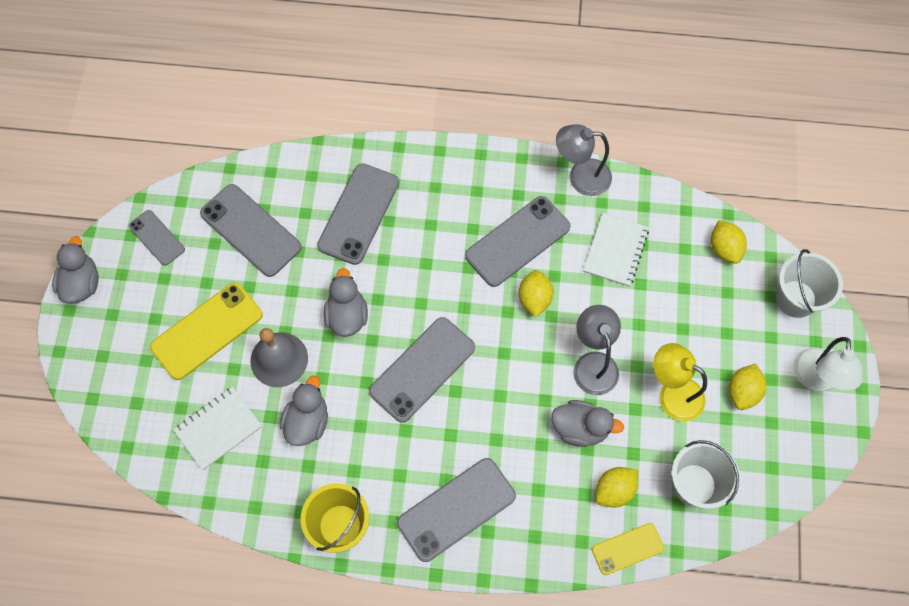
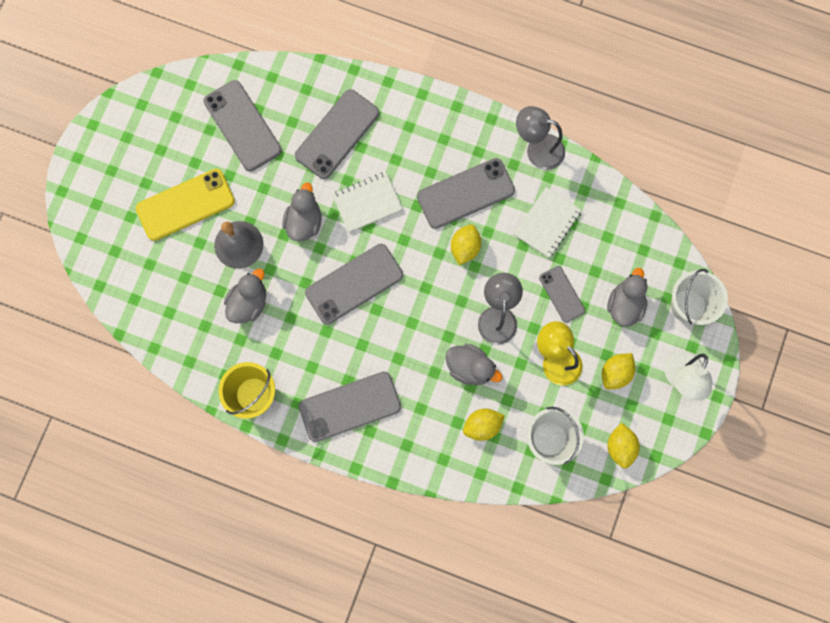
camera: 15 degrees right, 10 degrees up
grey duck [52,236,99,304] -> grey duck moved to [607,268,648,327]
grey phone [129,210,185,266] -> grey phone moved to [539,266,585,323]
white notebook [173,387,262,470] -> white notebook moved to [332,172,403,232]
yellow phone [592,523,664,575] -> none
yellow lemon [711,220,747,264] -> yellow lemon moved to [607,423,640,469]

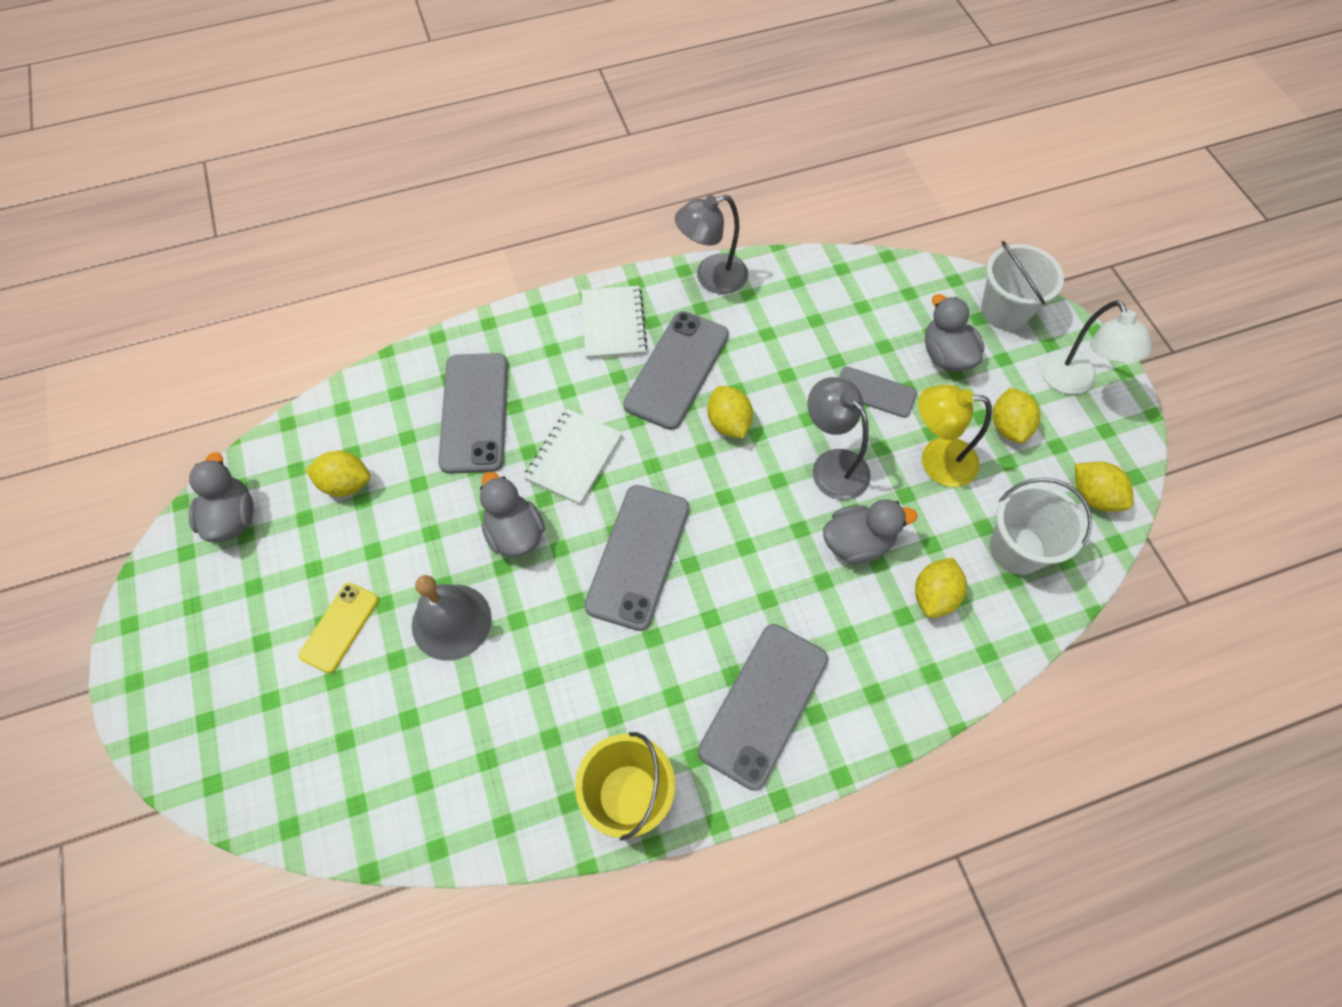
camera: 40 degrees left, 15 degrees down
yellow phone [136,169,235,241] -> yellow phone [299,583,379,673], size x0.58
grey phone [203,80,282,171] -> yellow lemon [306,451,371,497]
grey duck [224,269,266,323] -> grey duck moved to [189,452,253,542]
white notebook [514,187,582,258] -> white notebook moved to [581,286,648,359]

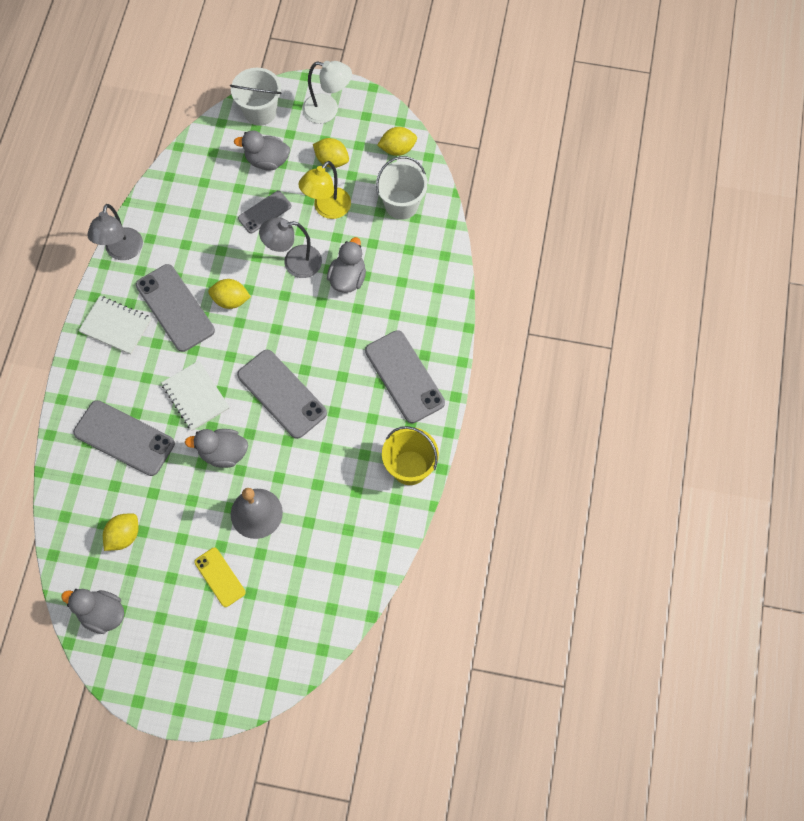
camera: 60 degrees left, 5 degrees up
yellow lemon [915,558,967,618] -> none

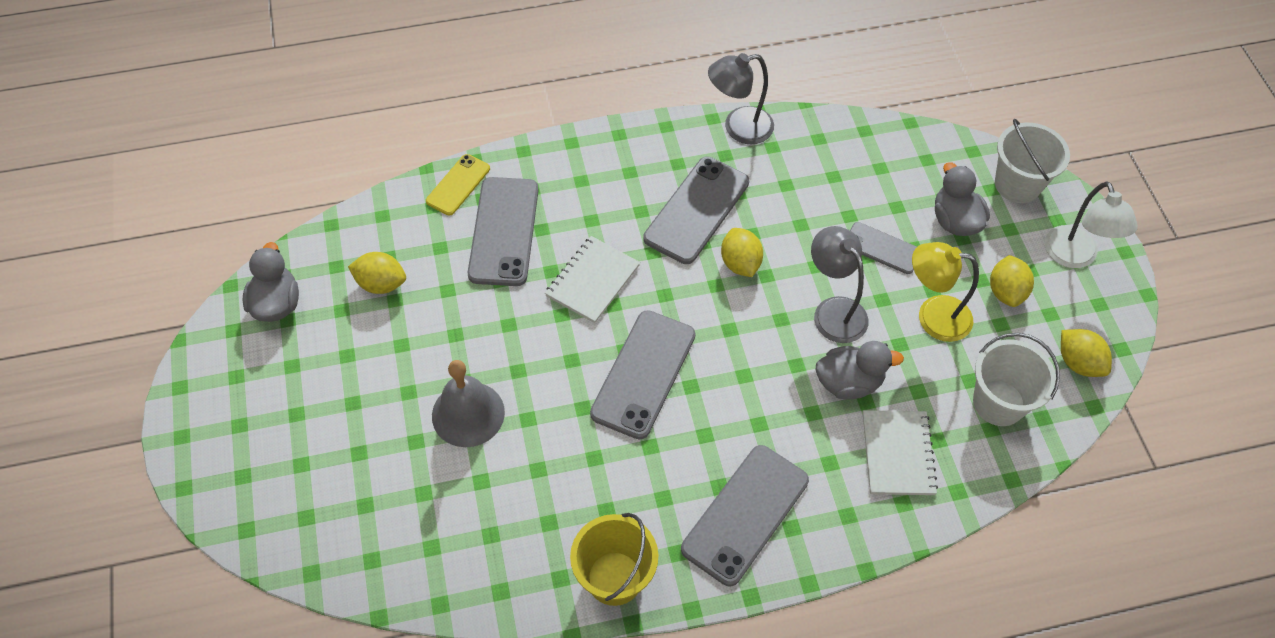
camera: 65 degrees right, 10 degrees down
white notebook [78,296,152,354] -> white notebook moved to [863,410,938,495]
grey duck [185,429,248,468] -> none
yellow phone [194,548,246,607] -> yellow phone moved to [426,154,490,215]

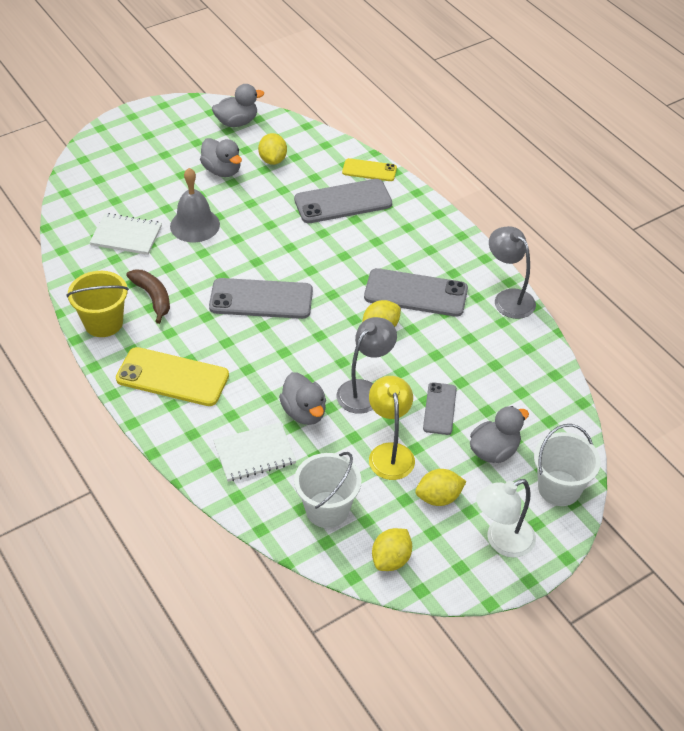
camera: 70 degrees right, 10 degrees down
white notebook [545,236,640,323] -> white notebook moved to [89,213,162,255]
grey phone [681,445,809,586] -> yellow phone [116,347,229,406]
none -> brown banana [126,270,170,324]
none -> grey duck [200,138,242,177]

